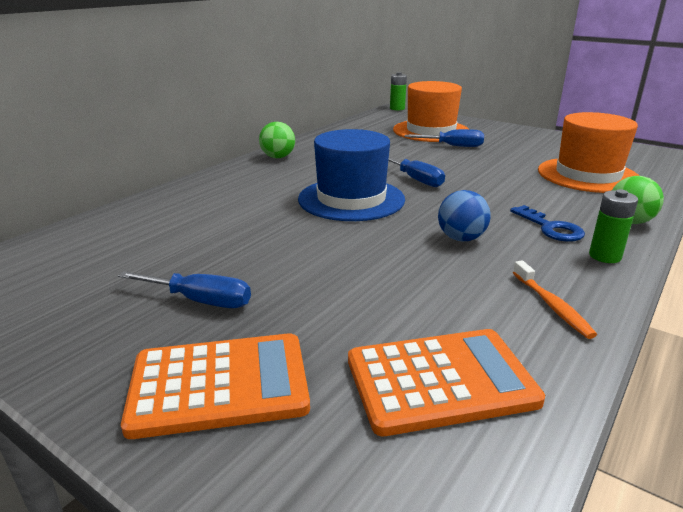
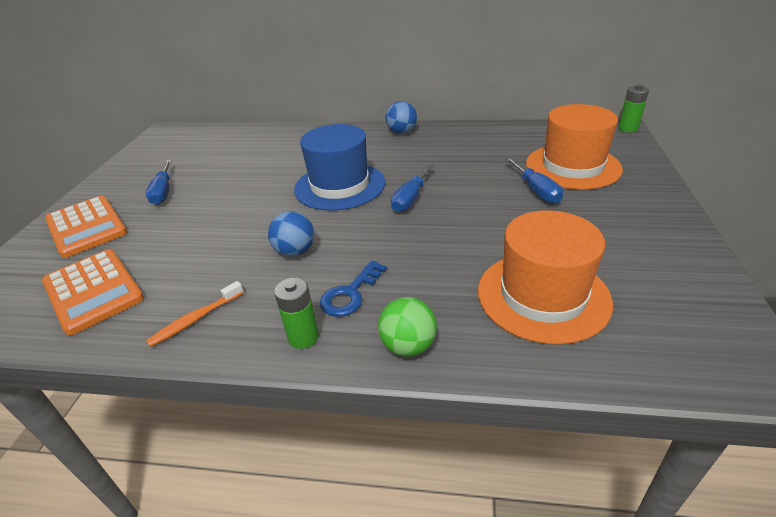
camera: 65 degrees right, 10 degrees up
green ball [259,122,295,158] -> blue ball [386,101,417,134]

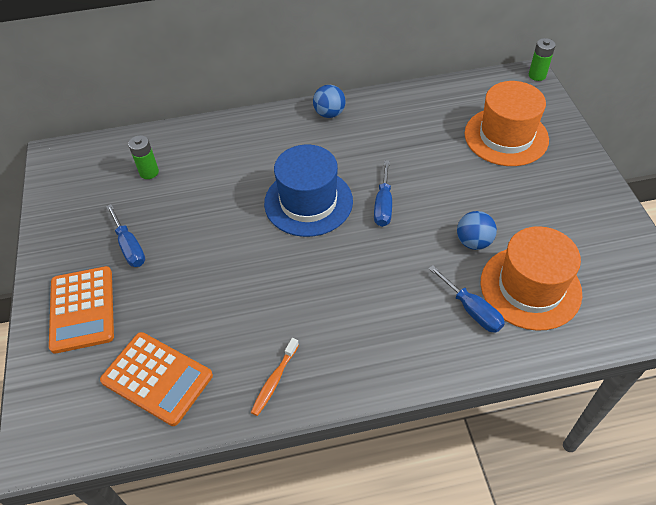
camera: 20 degrees left, 15 degrees up
orange calculator [45,196,127,258] -> orange calculator turned 45 degrees clockwise [49,266,114,354]
blue ball [268,211,314,257] -> blue ball moved to [457,211,497,250]
green battery [274,278,319,349] -> green battery moved to [128,135,159,179]
blue key [320,260,387,317] -> none
green ball [378,297,437,357] -> none
blue screwdriver [505,157,563,204] -> blue screwdriver moved to [429,265,505,333]

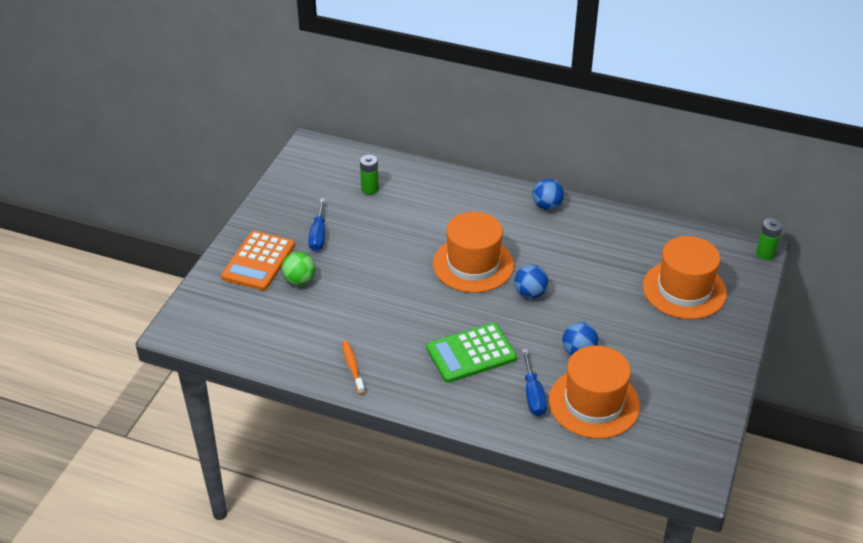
camera: 30 degrees right, 10 degrees down
orange calculator [100,332,213,426] -> none
orange toothbrush [251,338,299,416] -> orange toothbrush turned 105 degrees clockwise [342,341,365,395]
blue hat [264,144,353,237] -> orange hat [433,212,514,293]
blue screwdriver [374,160,392,227] -> blue ball [514,265,548,299]
none -> green ball [282,252,315,285]
none -> green calculator [426,323,517,383]

